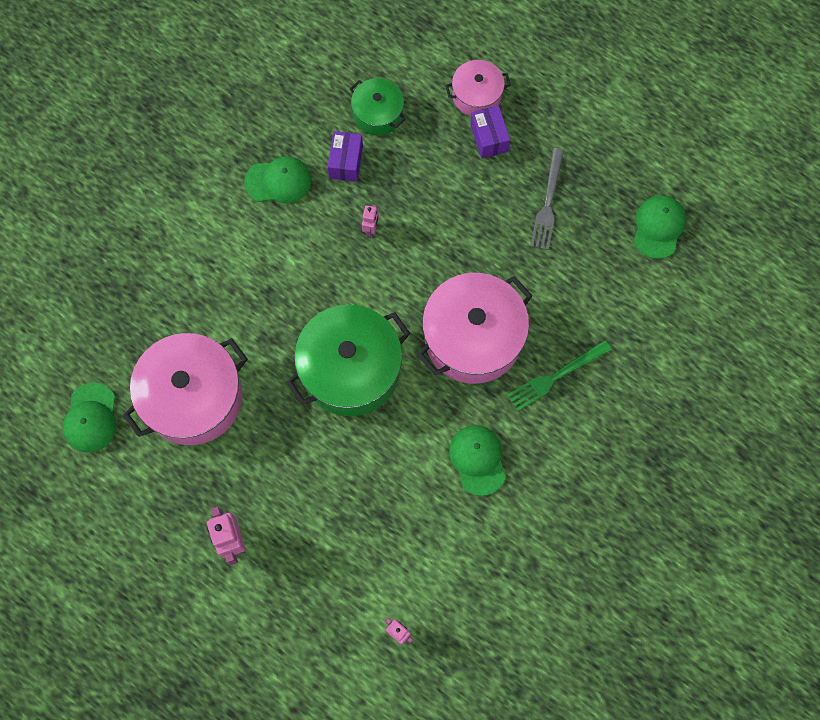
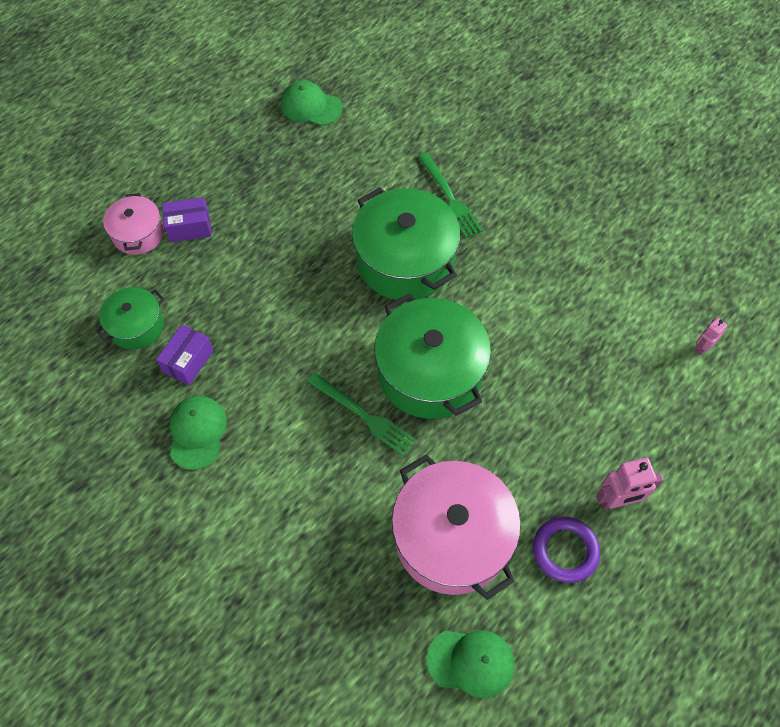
camera: 85 degrees left, 10 degrees down
purple box [328,131,363,182] -> purple box turned 75 degrees counterclockwise [156,324,214,386]
pink robot [362,205,379,237] -> none
pink pot [417,273,533,384] -> green pot [352,187,460,301]
green cap [449,425,506,496] -> none
grey fork [530,148,564,250] -> none
none -> green fork [307,373,416,456]
none -> purple ring [533,517,600,583]

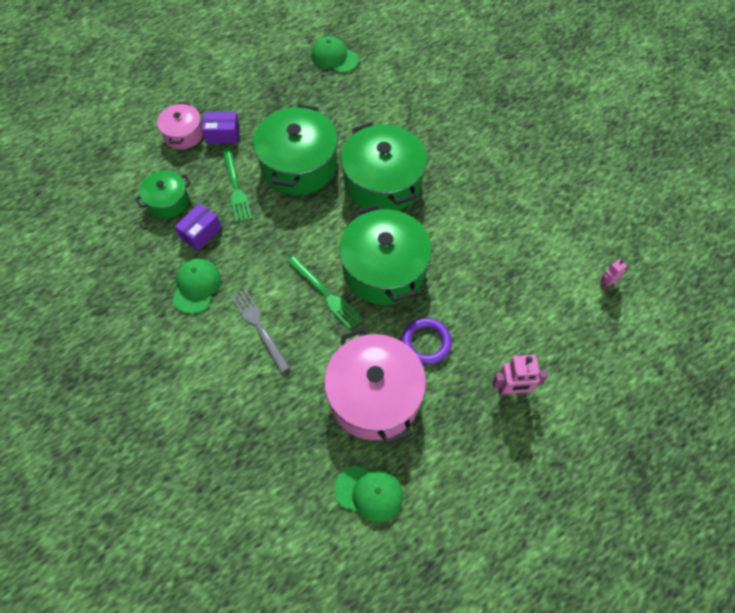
camera: 10 degrees right, 0 degrees up
green fork [418,152,483,238] -> green fork moved to [222,148,252,222]
purple ring [533,517,600,583] -> purple ring moved to [401,318,452,365]
none -> grey fork [231,288,291,373]
none -> green pot [253,104,338,195]

